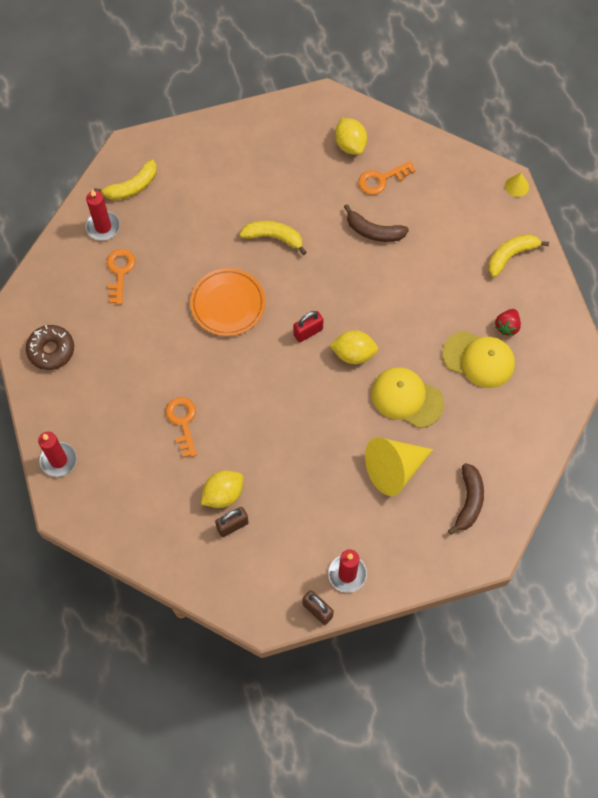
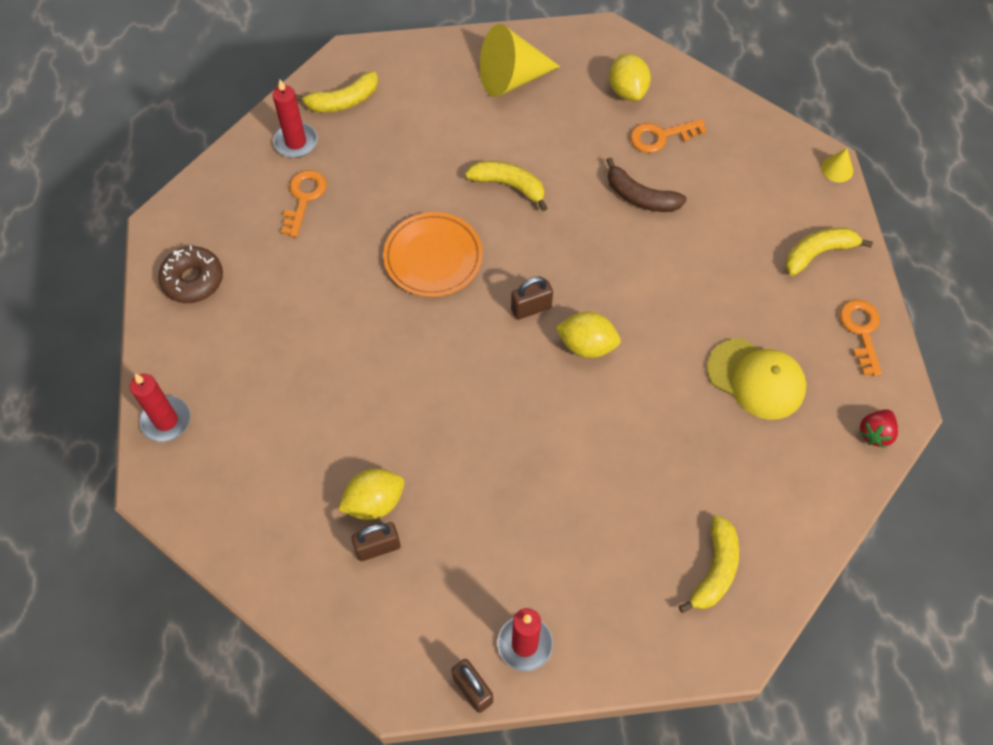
camera: 10 degrees right, 5 degrees down
orange key [166,397,197,458] -> orange key moved to [839,300,882,376]
red padlock [293,311,323,343] -> brown padlock [511,277,553,320]
yellow cone [365,437,433,496] -> yellow cone moved to [480,24,560,97]
yellow cap [371,367,444,428] -> none
brown banana [448,463,484,535] -> yellow banana [679,515,739,613]
red strawberry [495,309,521,336] -> red strawberry moved to [860,409,898,448]

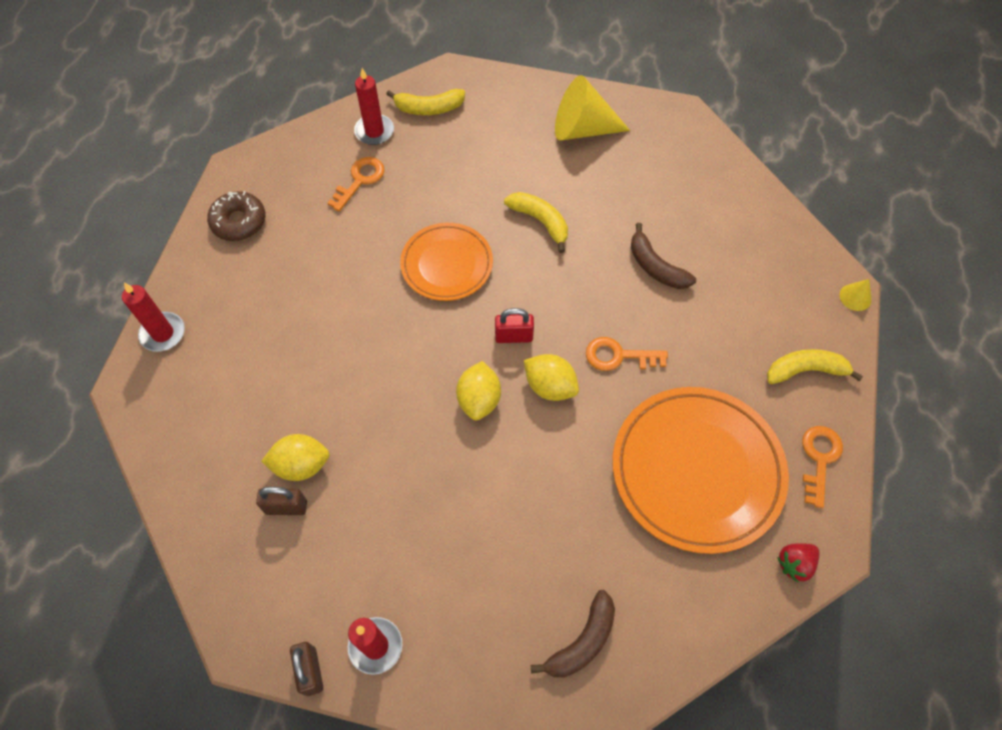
camera: 20 degrees right, 0 degrees up
brown padlock [511,277,553,320] -> red padlock [495,308,534,343]
yellow lemon [609,54,651,101] -> yellow lemon moved to [456,361,501,420]
orange key [630,119,706,153] -> orange key moved to [586,337,668,371]
yellow banana [679,515,739,613] -> brown banana [531,590,615,677]
yellow cap [707,338,806,420] -> orange plate [613,387,789,554]

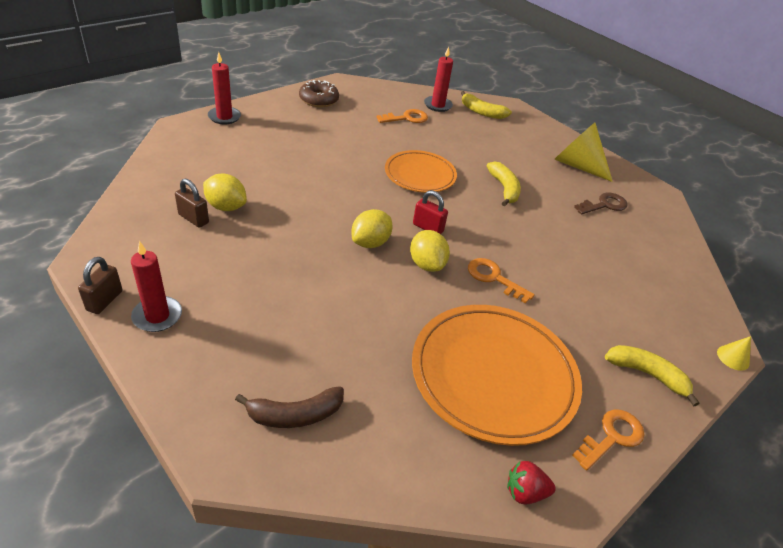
camera: 30 degrees right, 20 degrees down
brown banana [631,223,696,289] -> none
none -> brown key [574,193,628,215]

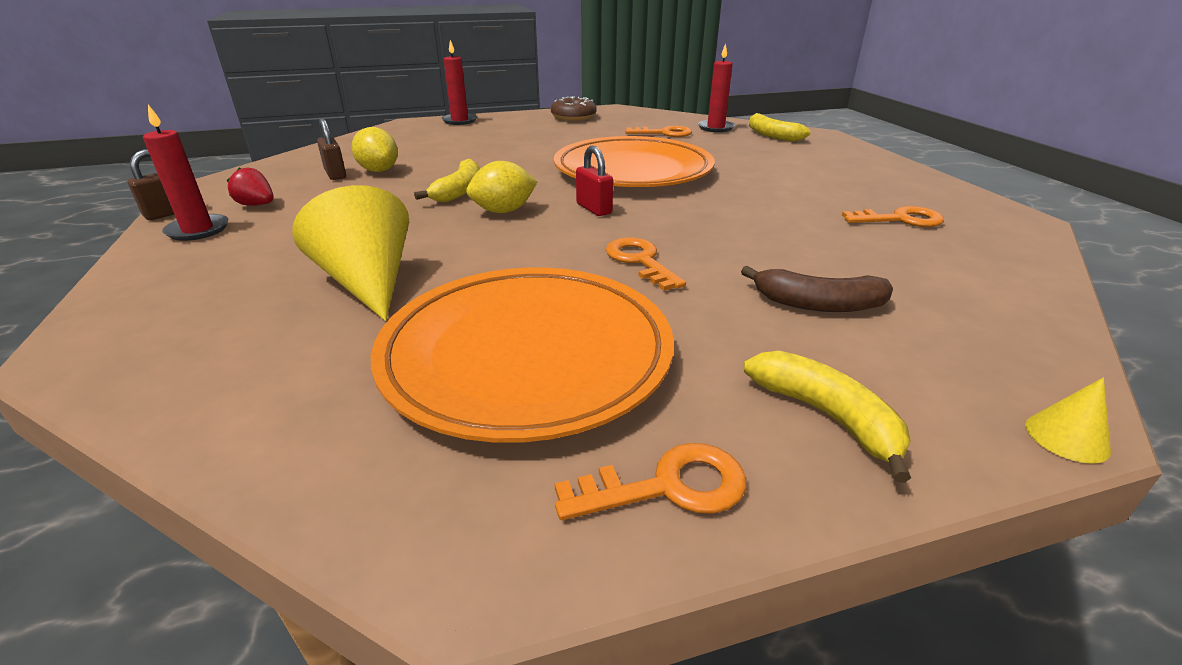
camera: 30 degrees right, 10 degrees down
brown banana [235,386,344,428] -> brown banana moved to [741,266,893,312]
orange plate [385,150,457,193] -> orange plate [554,136,715,187], size x1.65
yellow lemon [410,230,450,272] -> none
yellow banana [487,161,521,207] -> yellow banana moved to [414,159,480,202]
red strawberry [507,461,556,504] -> red strawberry moved to [227,167,274,206]
yellow cone [554,123,613,182] -> yellow cone moved to [292,185,409,321]
brown key [574,193,628,215] -> orange key [842,206,944,227]

